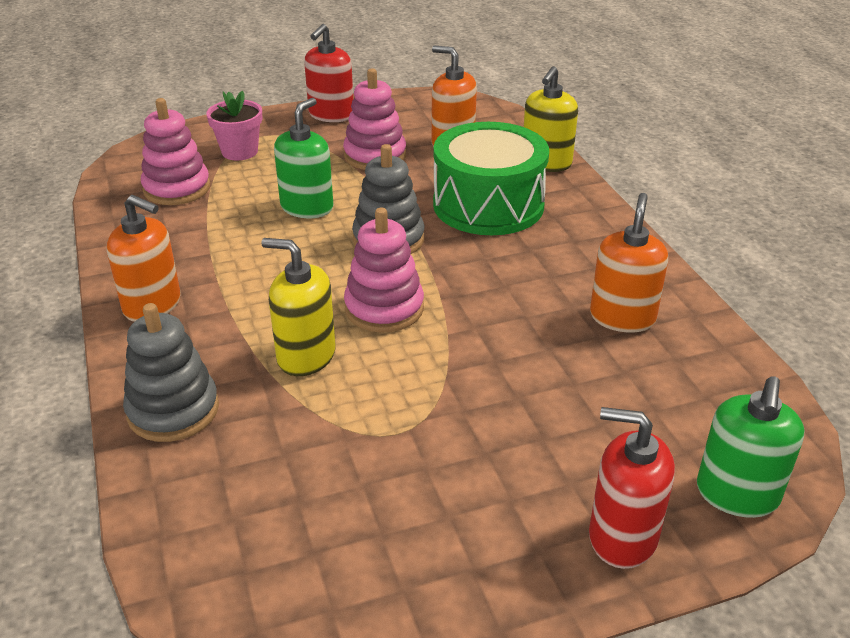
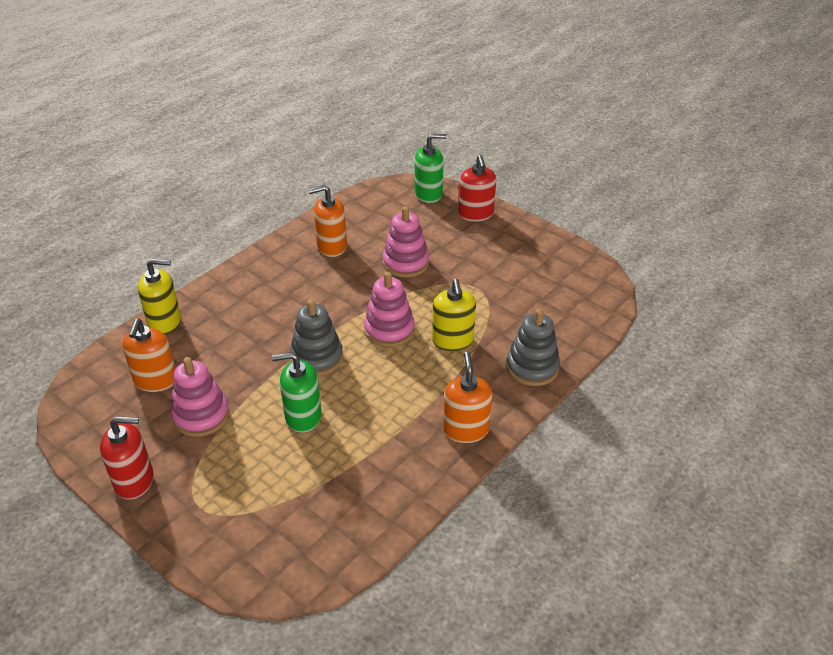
camera: 120 degrees left, 5 degrees up
pink stacking toy [141,98,210,205] -> pink stacking toy moved to [383,206,429,278]
pink flower pot [206,91,262,160] -> none
green drum [433,122,549,235] -> none

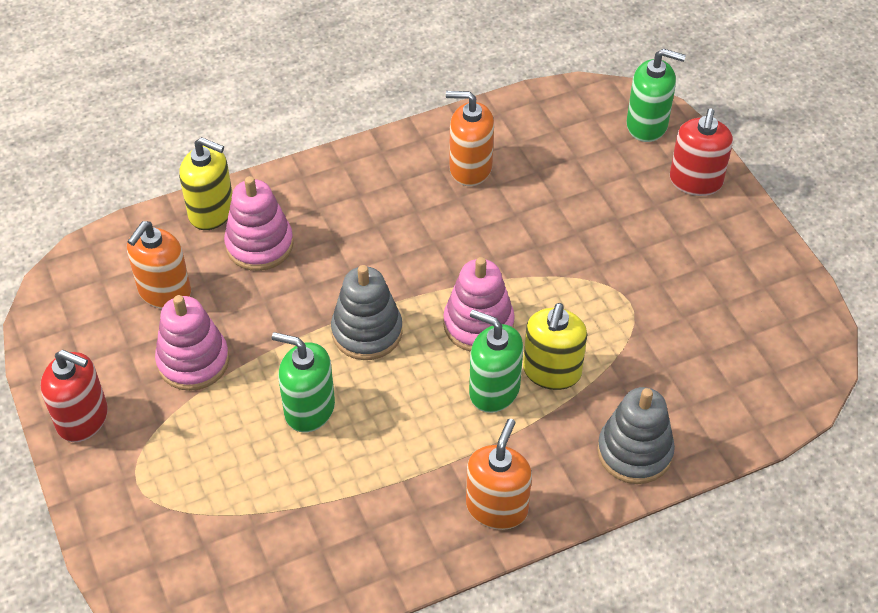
camera: 25 degrees right, 10 degrees up
pink stacking toy [383,206,429,278] -> pink stacking toy moved to [224,176,294,271]
none -> green soap dispenser [469,310,523,413]

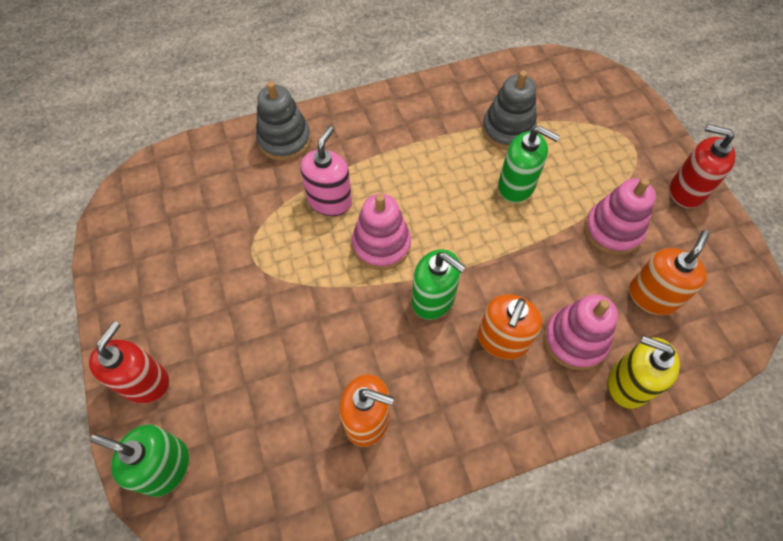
camera: 175 degrees left, 10 degrees up
grey stacking toy [331,265,403,360] -> grey stacking toy moved to [482,70,537,150]
orange soap dispenser [466,419,532,530] -> orange soap dispenser moved to [478,294,542,360]
green soap dispenser [469,310,523,413] -> green soap dispenser moved to [412,249,466,320]
yellow soap dispenser [523,303,587,390] -> pink soap dispenser [300,126,352,216]

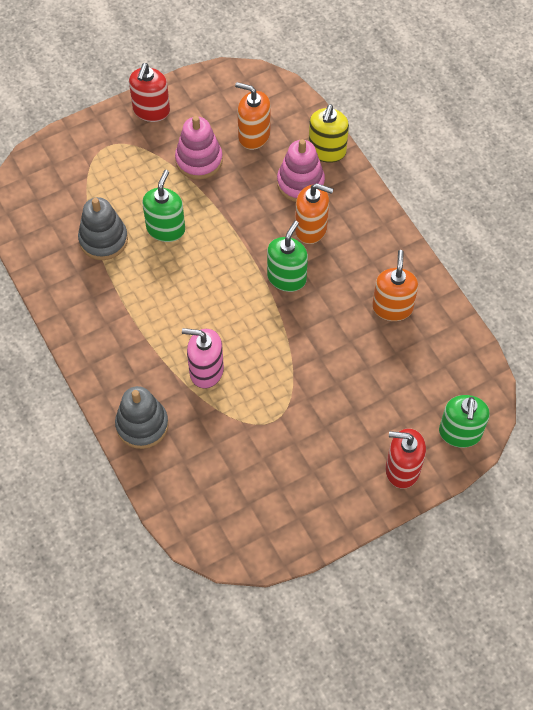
camera: 100 degrees left, 0 degrees up
pink stacking toy [352,194,411,270] -> none

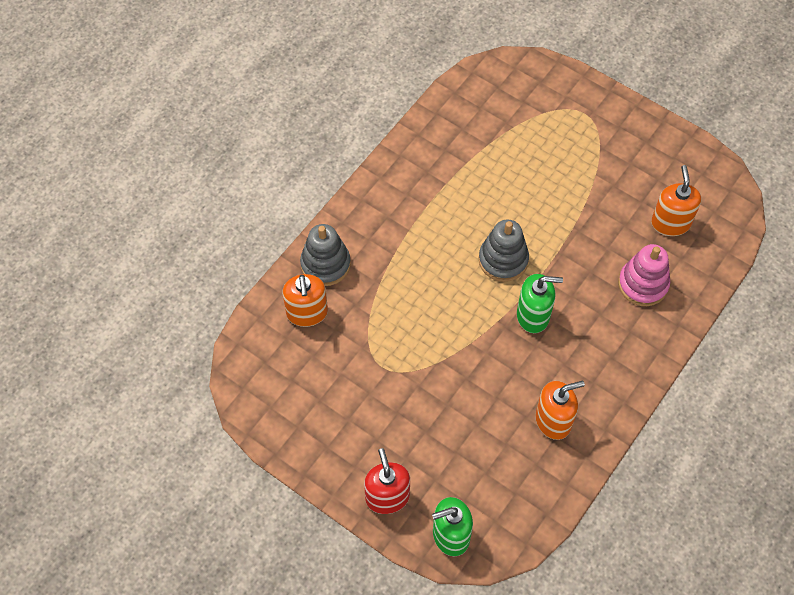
camera: 65 degrees right, 0 degrees up
grey stacking toy [78,197,128,260] -> grey stacking toy moved to [479,220,529,282]
red soap dispenser [129,63,170,122] -> none
green soap dispenser [142,170,185,242] -> none
pink stacking toy [175,116,223,179] -> none
pink soap dispenser [182,328,224,389] -> none
orange soap dispenser [295,183,333,244] -> orange soap dispenser moved to [282,274,328,327]
yellow soap dispenser [309,104,349,163] -> none

